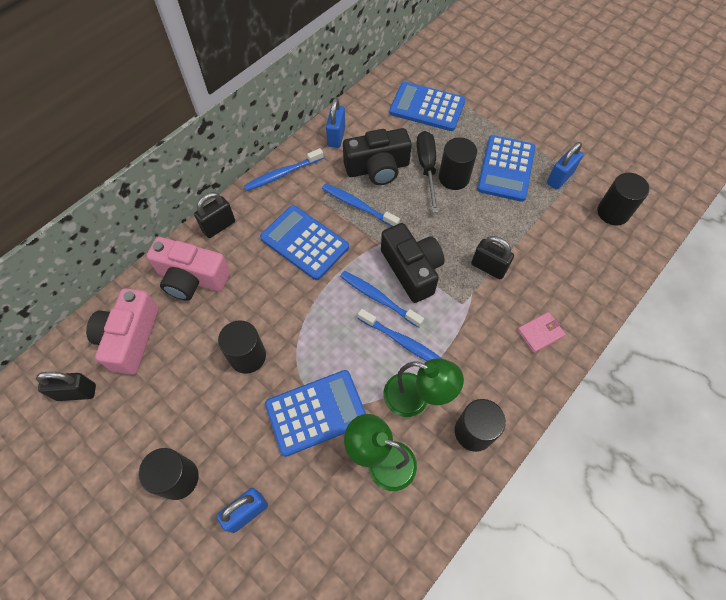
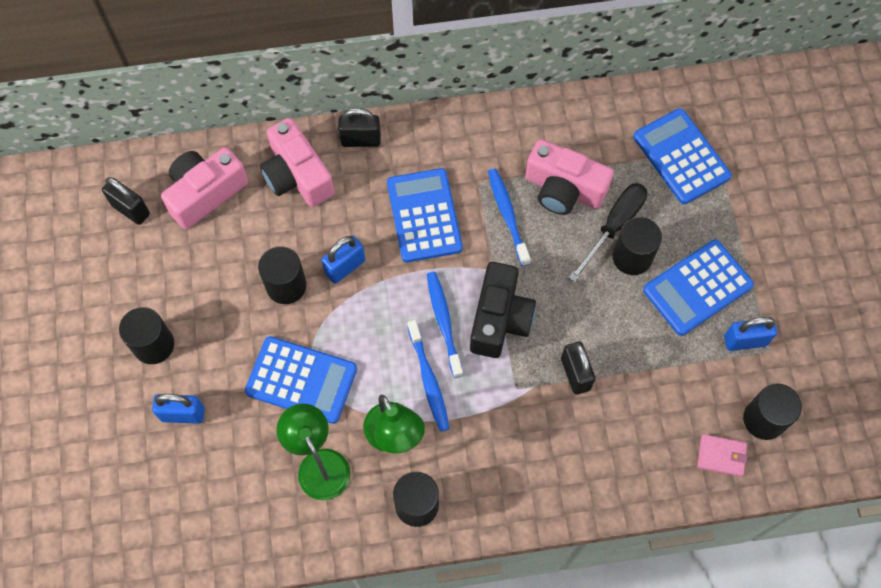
camera: 40 degrees right, 5 degrees up
blue toothbrush [244,148,324,191] -> none
blue padlock [326,98,345,148] -> blue padlock moved to [321,236,365,284]
black camera [343,128,412,185] -> pink camera [525,139,614,215]
pink wallet [517,312,566,353] -> pink wallet moved to [697,434,748,477]

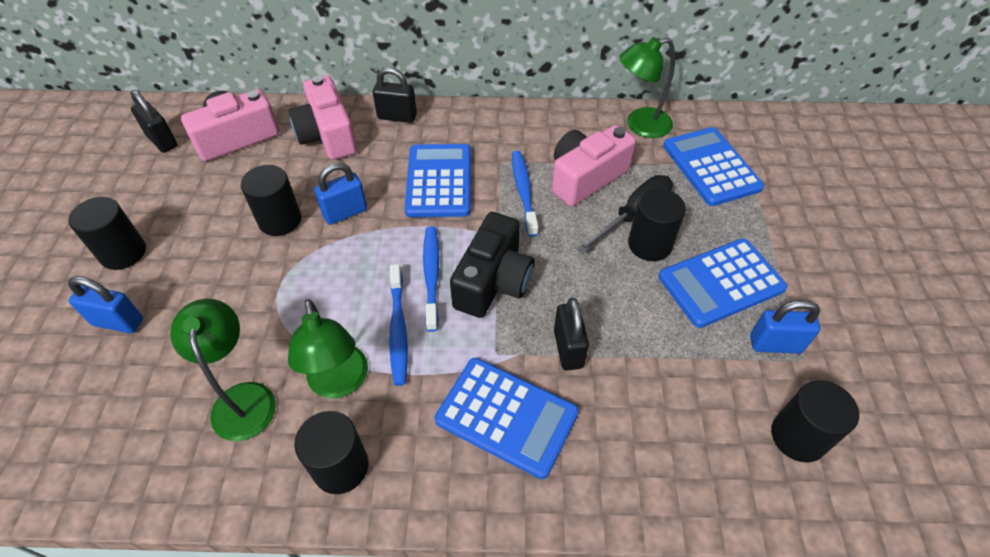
camera: 10 degrees right, 15 degrees down
blue calculator [245,336,357,424] -> blue calculator moved to [435,358,579,479]
pink camera [525,139,614,215] -> pink camera turned 105 degrees clockwise [552,125,636,206]
pink wallet [697,434,748,477] -> none
none -> green lamp [619,37,675,138]

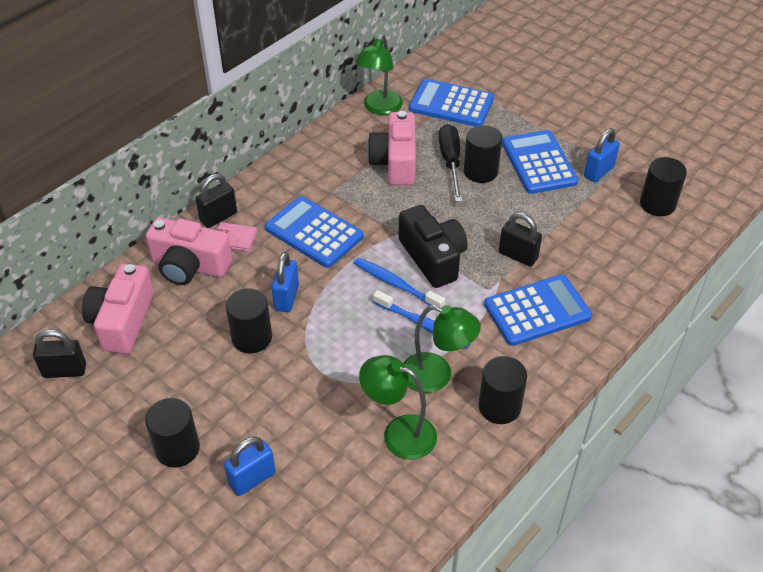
camera: 50 degrees left, 5 degrees down
blue toothbrush [512,151,538,237] -> none
blue calculator [659,238,787,328] -> blue calculator turned 150 degrees clockwise [502,130,578,194]
none -> pink wallet [215,222,257,252]

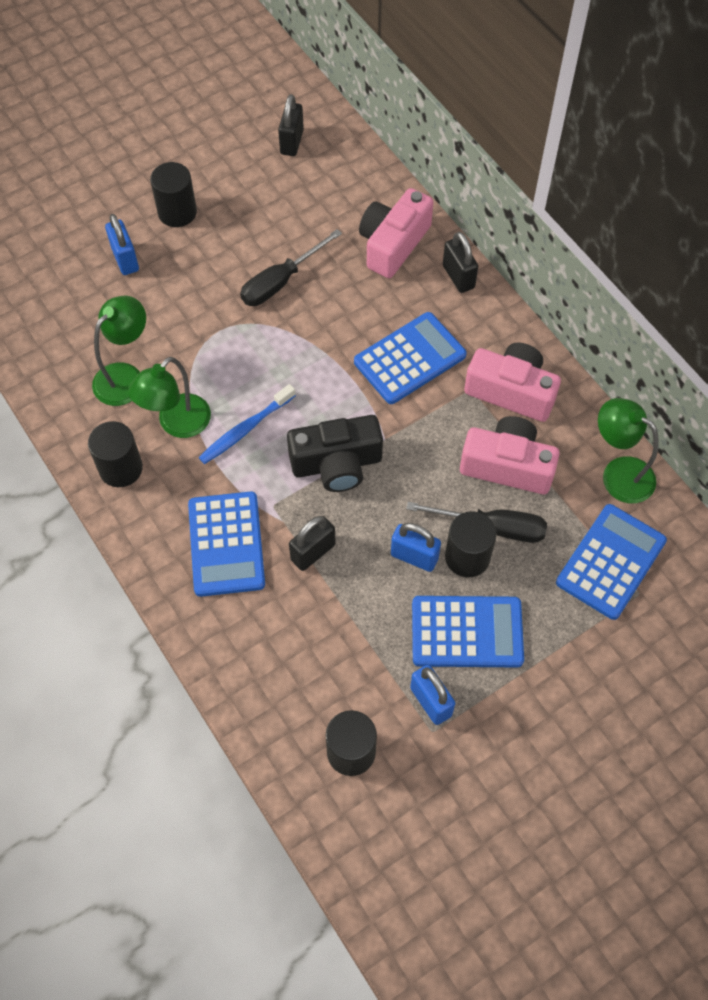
camera: 105 degrees right, 15 degrees up
pink camera [82,264,154,354] -> pink camera moved to [464,343,561,422]
pink wallet [215,222,257,252] -> none
black cylinder [226,288,272,354] -> black screwdriver [240,229,342,306]
blue padlock [271,252,299,312] -> blue padlock moved to [391,523,441,572]
blue toothbrush [354,257,445,308] -> none

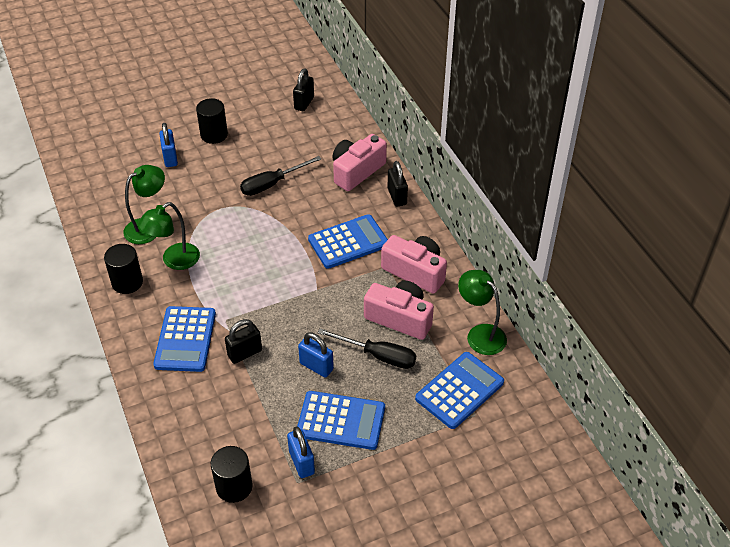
camera: 10 degrees right, 15 degrees down
blue toothbrush [198,384,296,464] -> none
black camera [287,415,383,492] -> none
black cylinder [445,511,497,577] -> none

